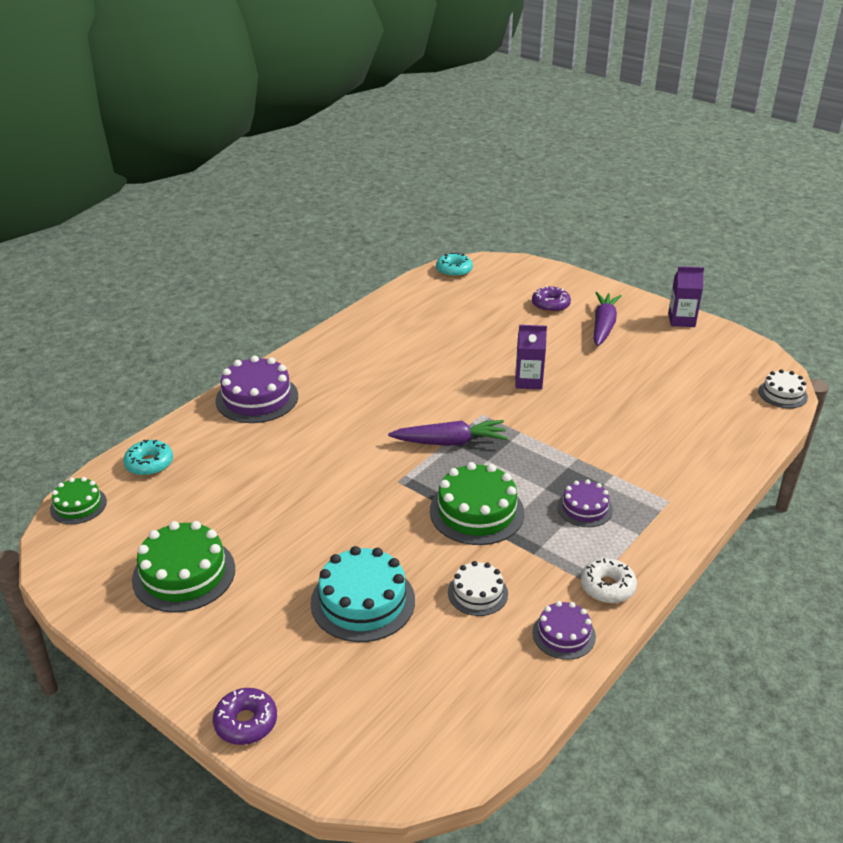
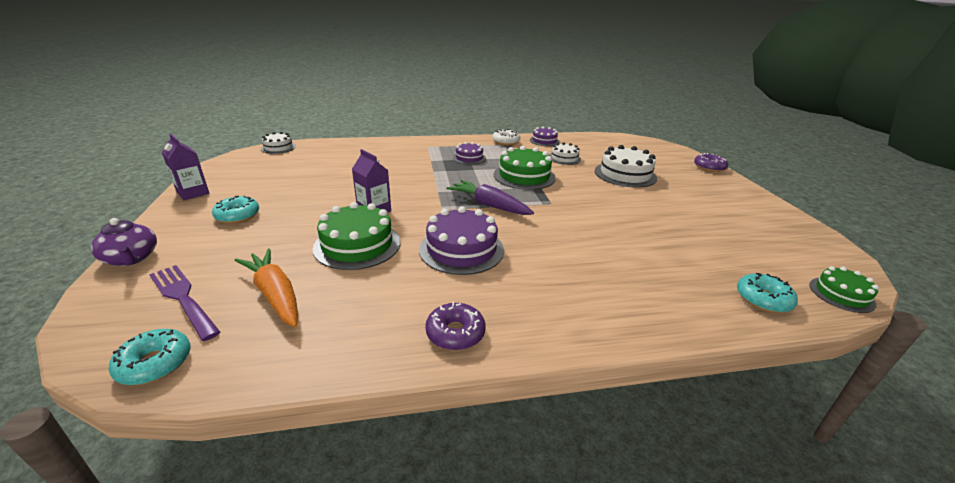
camera: 140 degrees left, 5 degrees down
green cake [132,521,235,613] -> green cake moved to [313,202,401,270]
purple cake [216,356,298,423] -> purple cake moved to [419,206,504,275]
turquoise cake [310,546,415,642] -> white cake [595,145,657,188]
purple donut [532,286,571,313] -> purple donut moved to [425,302,486,351]
purple carrot [594,292,622,346] -> turquoise donut [212,196,259,224]
none -> purple teapot [91,218,157,266]
none -> purple fork [149,265,220,341]
none -> orange carrot [234,248,298,327]

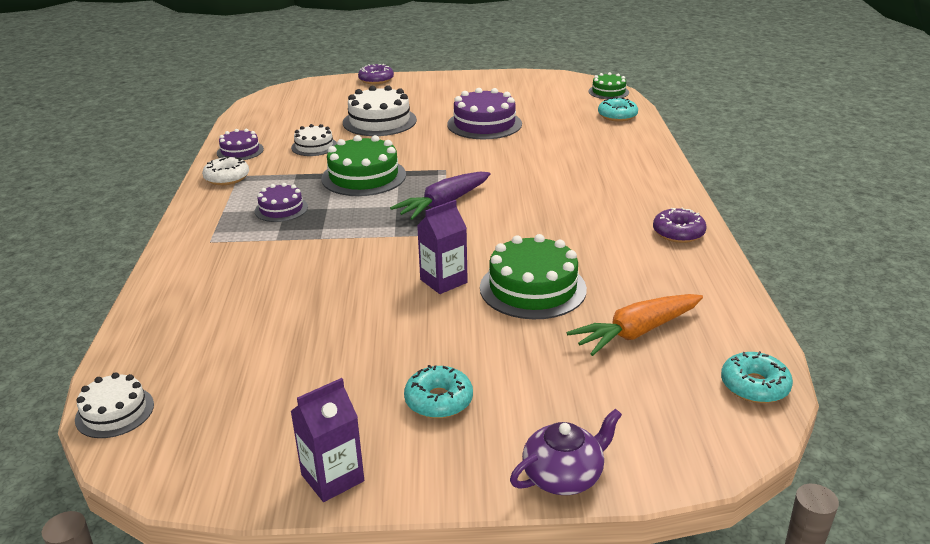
camera: 80 degrees left, 0 degrees up
purple fork [149,265,220,341] -> none
purple cake [419,206,504,275] -> purple cake moved to [447,88,522,139]

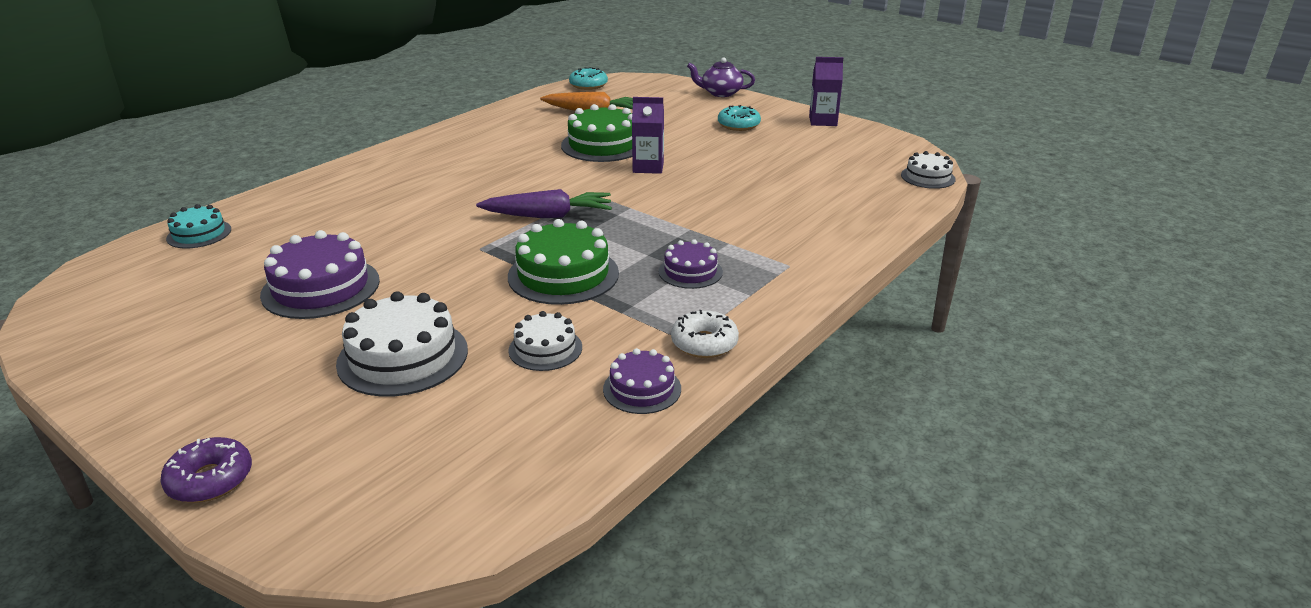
camera: 140 degrees left, 0 degrees up
green cake [589,72,629,99] -> none
turquoise donut [598,97,638,122] -> turquoise cake [166,204,231,248]
purple donut [653,208,707,243] -> none

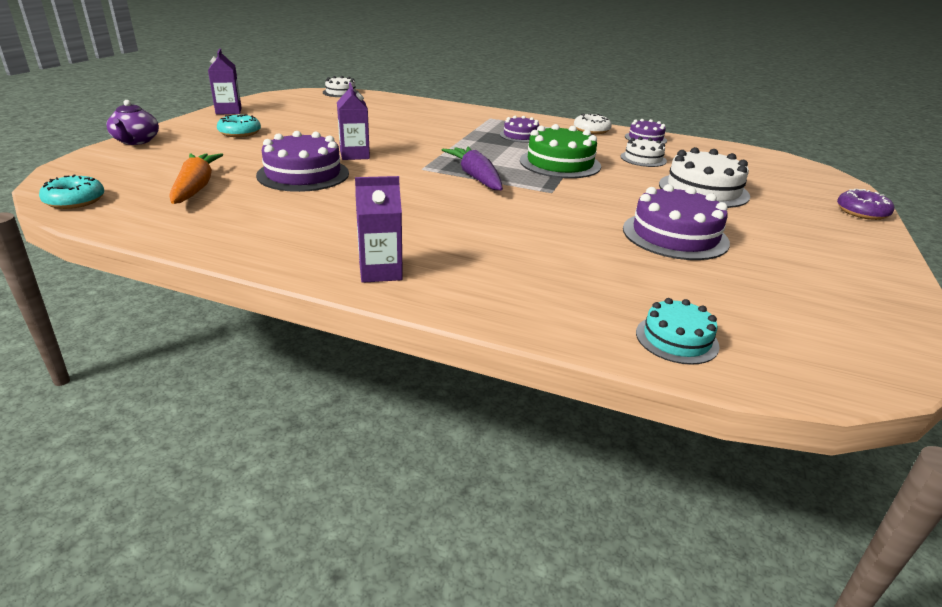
camera: 110 degrees left, 0 degrees up
green cake [561,104,632,162] -> purple cake [256,131,349,192]
none -> purple carton [355,176,403,283]

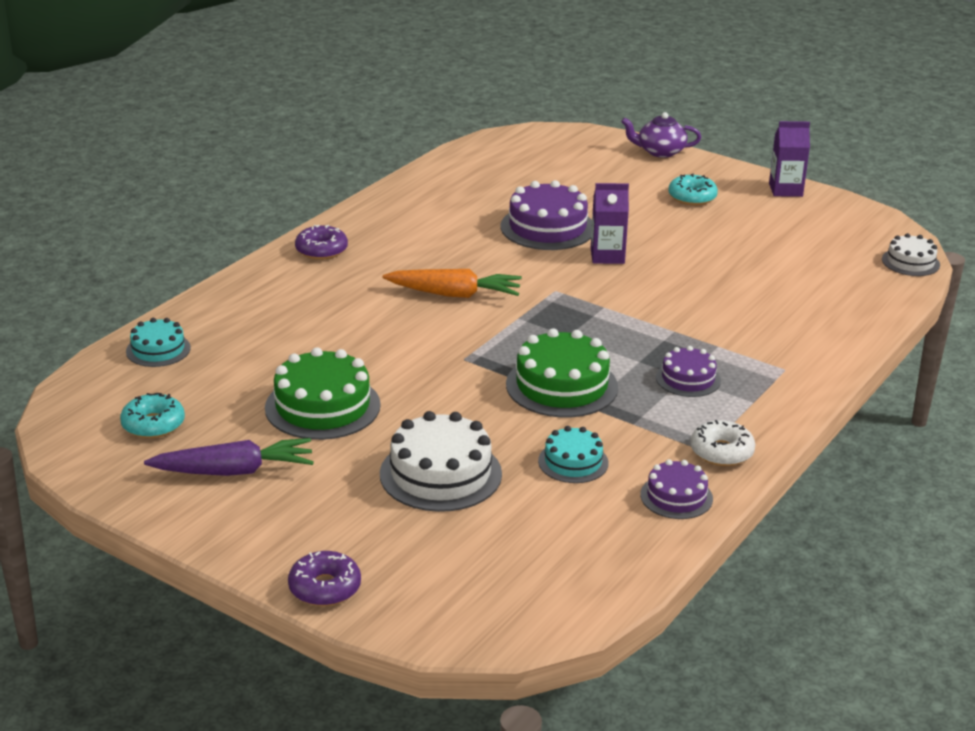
camera: 105 degrees right, 0 degrees up
turquoise donut [39,175,104,209] -> turquoise donut moved to [120,393,185,438]
orange carrot [169,153,223,204] -> orange carrot moved to [383,269,522,298]
purple carton [355,176,403,283] -> purple donut [295,225,348,260]
purple carrot [442,146,503,190] -> purple carrot moved to [144,438,314,476]
white cake [620,137,667,167] -> turquoise cake [538,426,608,483]
purple cake [623,184,730,260] -> green cake [265,347,381,440]

